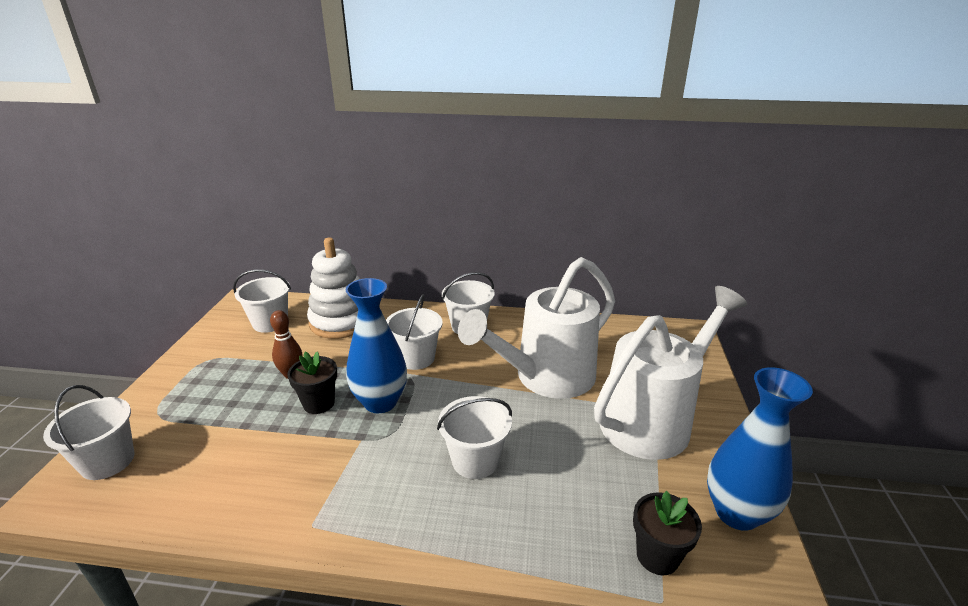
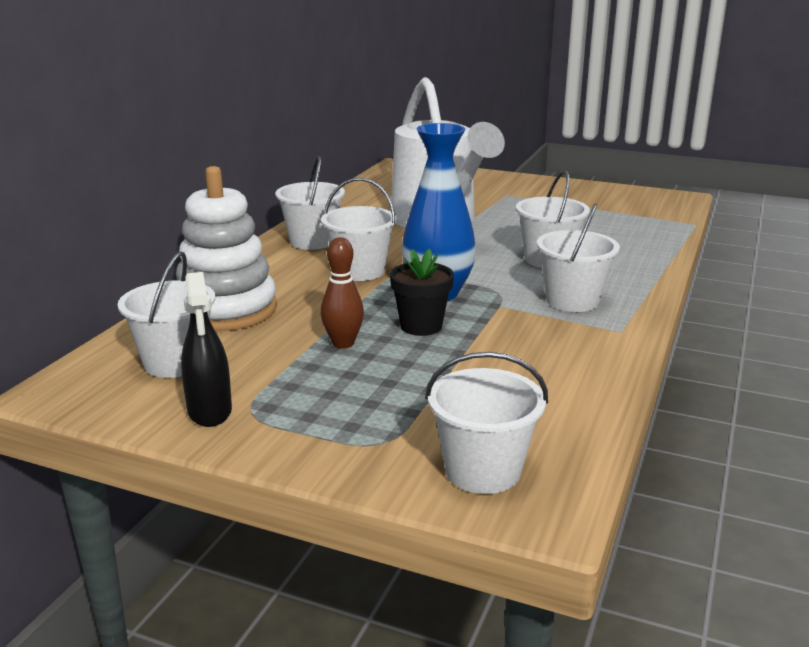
camera: 75 degrees left, 5 degrees down
white watering can [594,286,747,460] -> none
black flower pot [633,491,702,575] -> none
blue vase [707,367,813,531] -> none
none -> black spray bottle [181,272,232,427]
none -> white bucket [537,204,620,312]

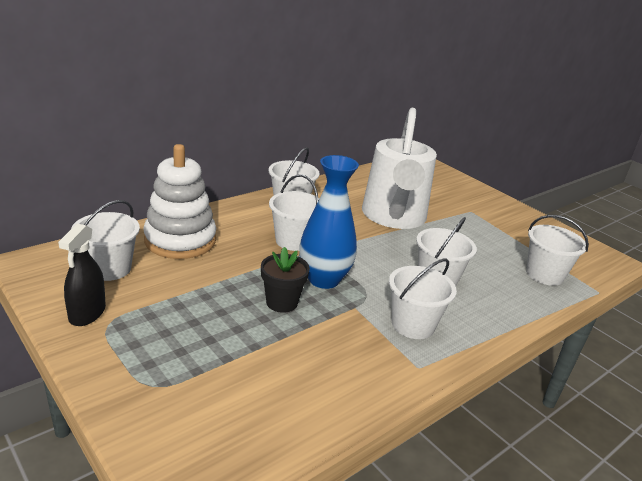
camera: 25 degrees right, 5 degrees up
brown bowling pin [321,237,364,349] -> none
white bucket [425,352,548,494] -> white bucket moved to [526,215,589,286]

